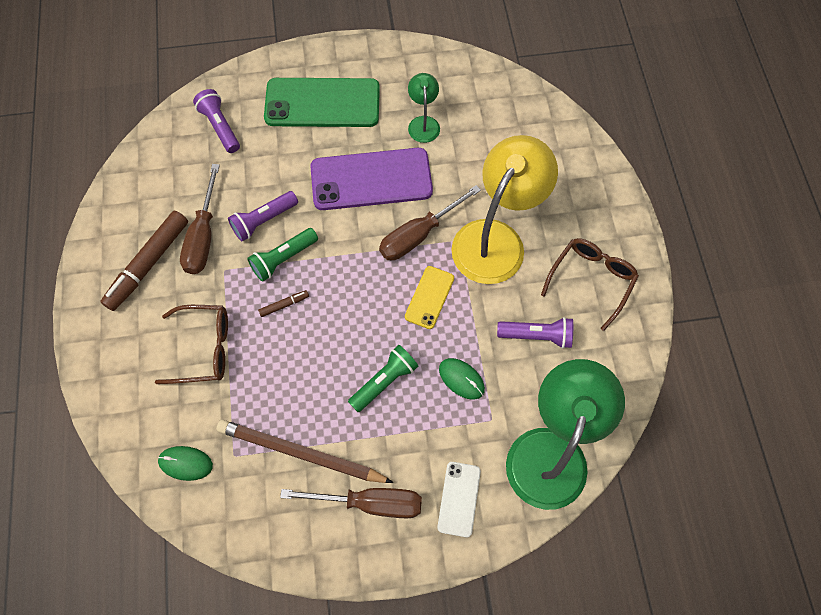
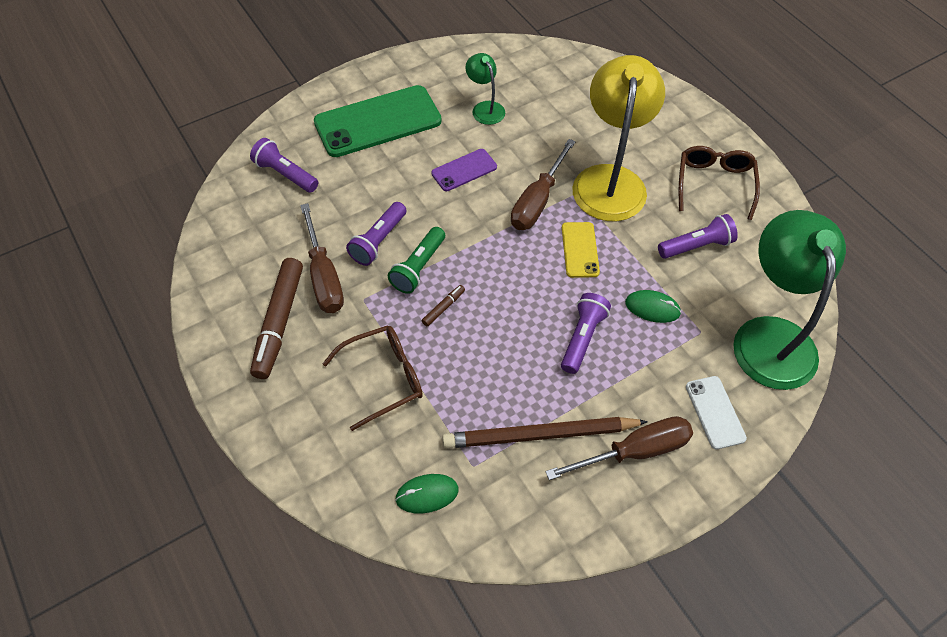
camera: 25 degrees left, 10 degrees down
purple phone [310,148,433,210] -> purple phone [431,149,497,191], size x0.50
green flashlight [348,345,418,412] -> purple flashlight [561,293,611,374]

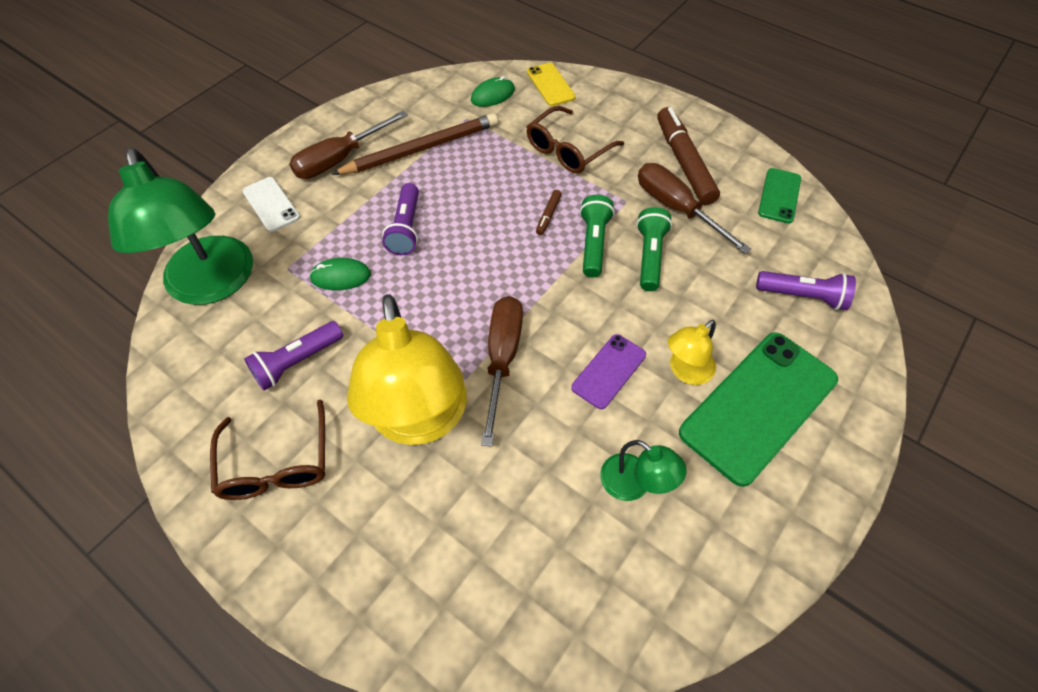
camera: 160 degrees right, 0 degrees up
purple flashlight [346,202,406,266] -> green flashlight [637,207,672,291]
yellow phone [562,222,600,278] -> yellow phone moved to [527,63,575,106]
none -> yellow lamp [668,320,716,385]
none -> green phone [758,168,801,224]

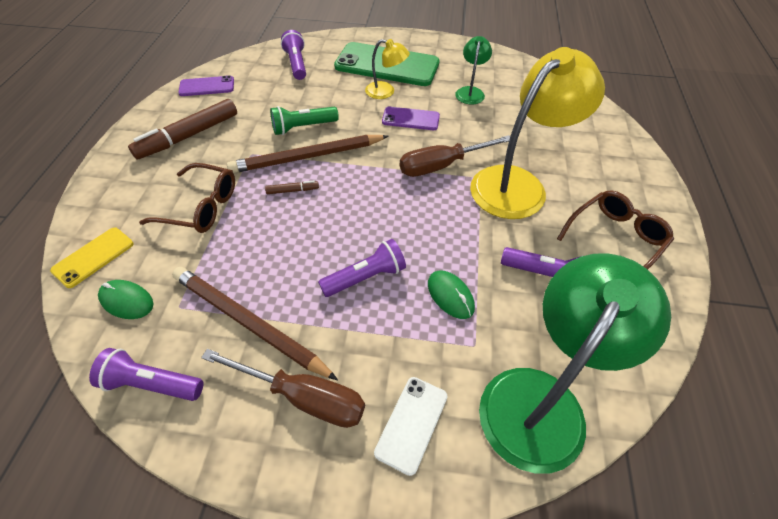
camera: 120 degrees left, 5 degrees down
green flashlight [580,195,615,277] -> brown pencil [227,135,389,173]
brown screwdriver [638,163,751,254] -> none
green phone [758,168,801,224] -> purple phone [178,75,234,96]
none -> purple flashlight [89,348,204,401]

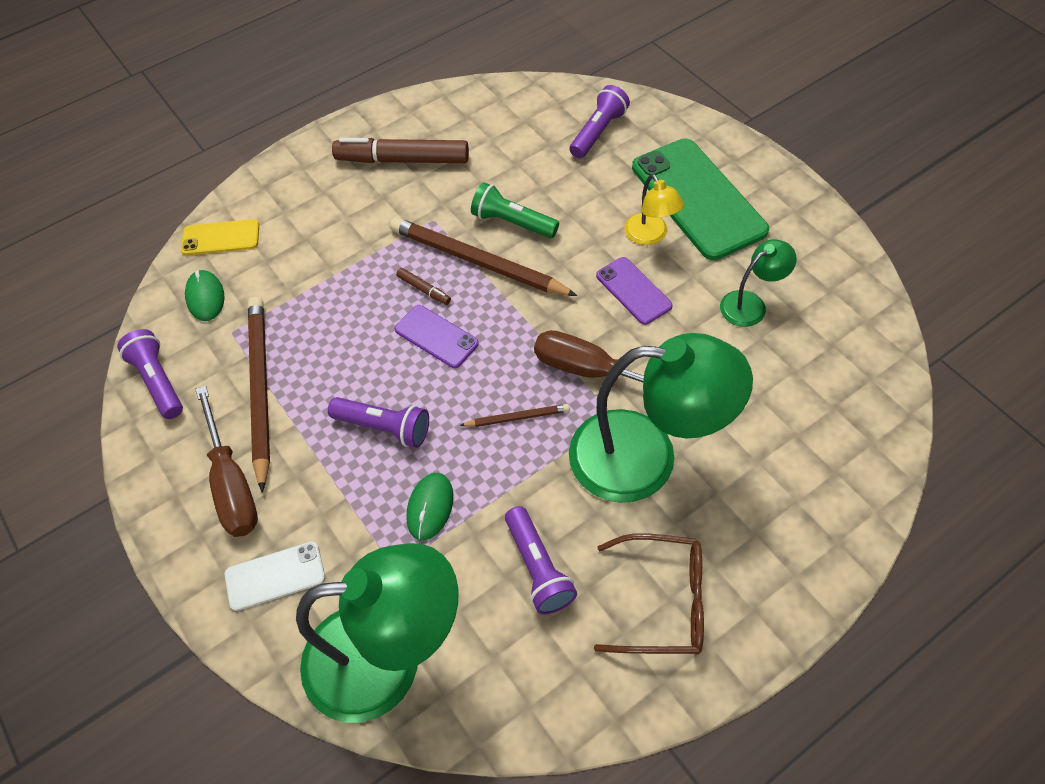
camera: 50 degrees right, 5 degrees up
brown glasses [139,163,235,233] -> none
purple phone [178,75,234,96] -> purple phone moved to [395,305,479,368]
yellow lamp [470,47,605,219] -> green lamp [569,333,753,503]
none -> brown pencil [460,404,570,427]

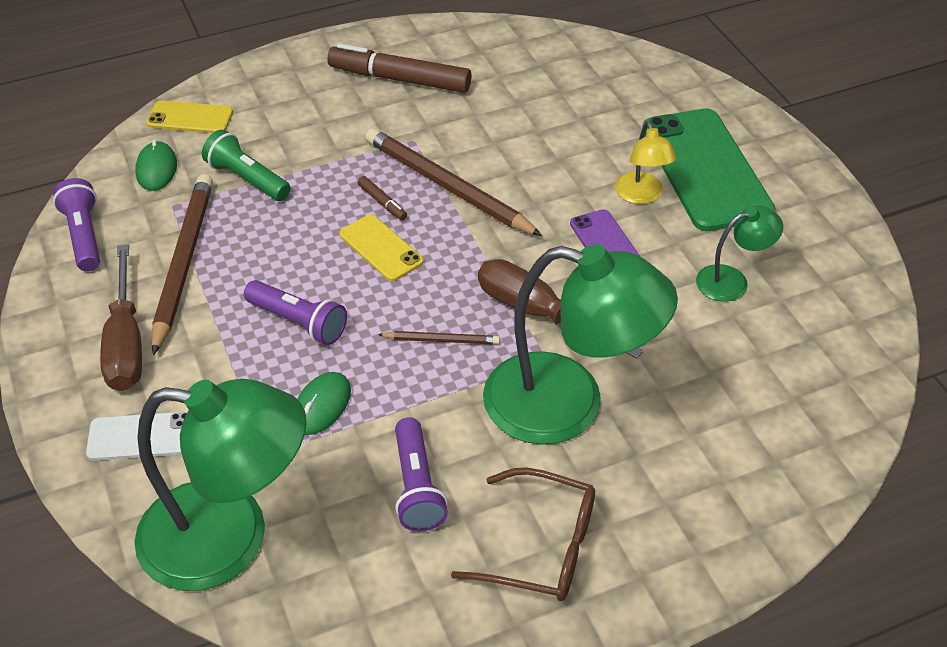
camera: 10 degrees right, 10 degrees down
purple phone [395,305,479,368] -> yellow phone [339,215,424,281]
green flashlight [471,182,559,238] -> green flashlight moved to [202,130,291,201]
purple flashlight [569,85,630,158] -> none

